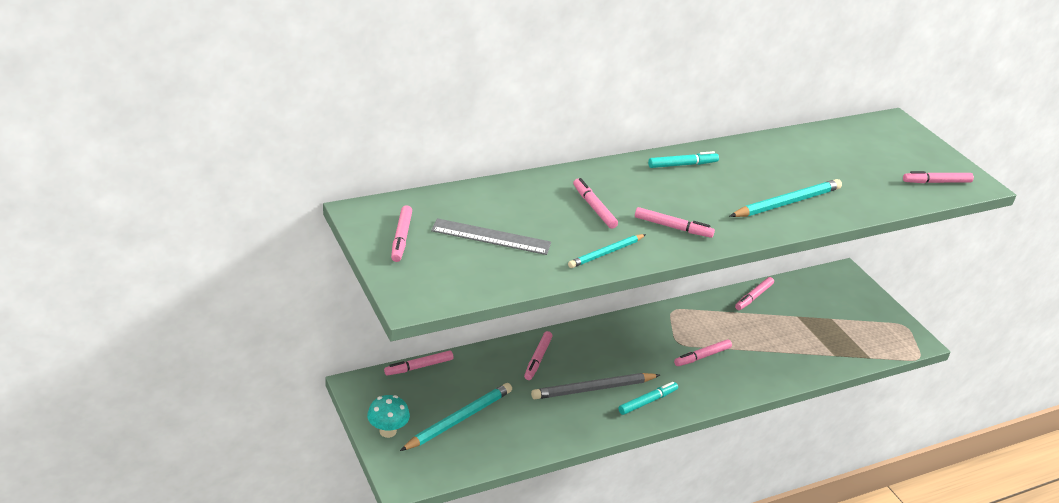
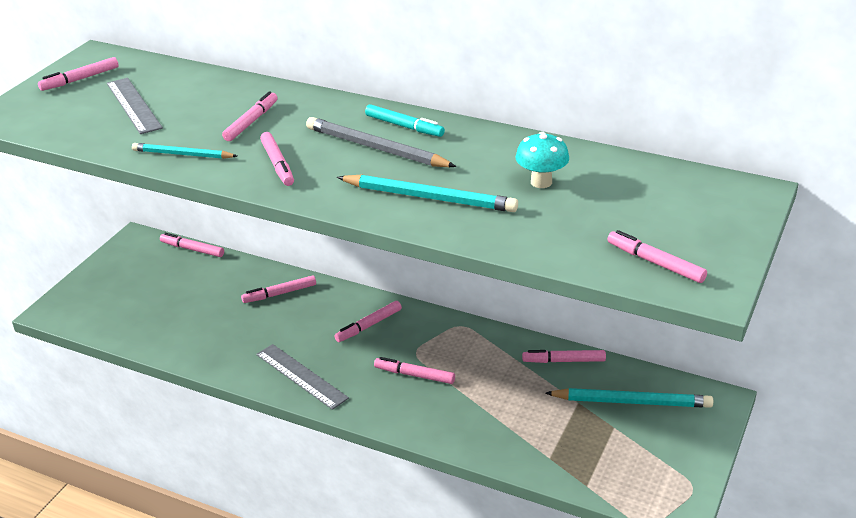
camera: 55 degrees right, 0 degrees up
turquoise mushroom [367,395,410,438] -> turquoise mushroom moved to [516,132,569,188]
turquoise pencil [400,383,512,451] -> turquoise pencil moved to [545,388,713,408]
grey pencil [531,373,660,399] -> grey pencil moved to [306,117,457,167]
turquoise marker [618,382,678,415] -> grey ruler [256,344,349,410]
none -> pink marker [334,301,402,342]

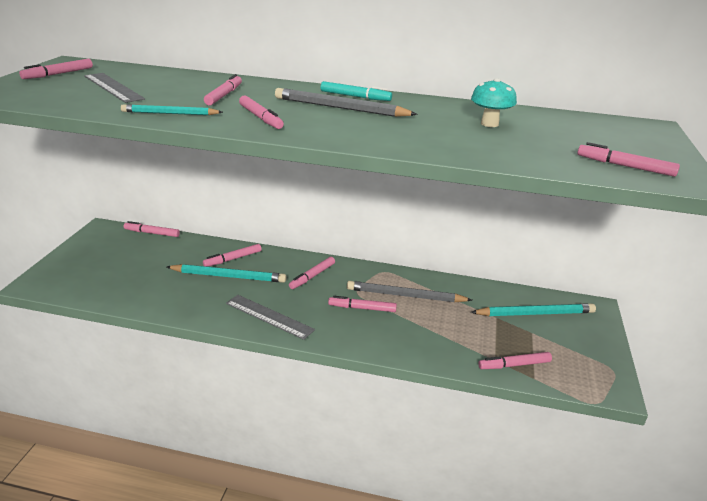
camera: 15 degrees left, 5 degrees down
turquoise pencil [337,175,518,212] -> turquoise pencil moved to [167,264,287,283]
pink marker [522,350,606,363] -> pink marker moved to [478,352,552,369]
none -> grey pencil [347,281,472,302]

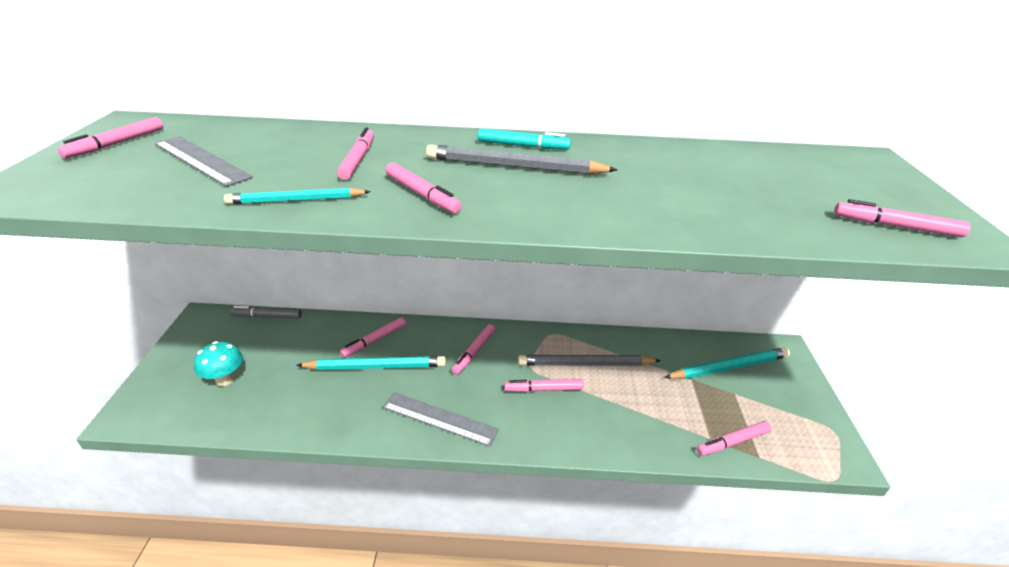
camera: 10 degrees left, 5 degrees up
pink marker [124,221,180,237] -> grey marker [229,306,302,318]
turquoise mushroom [471,78,517,127] -> turquoise mushroom moved to [194,341,243,386]

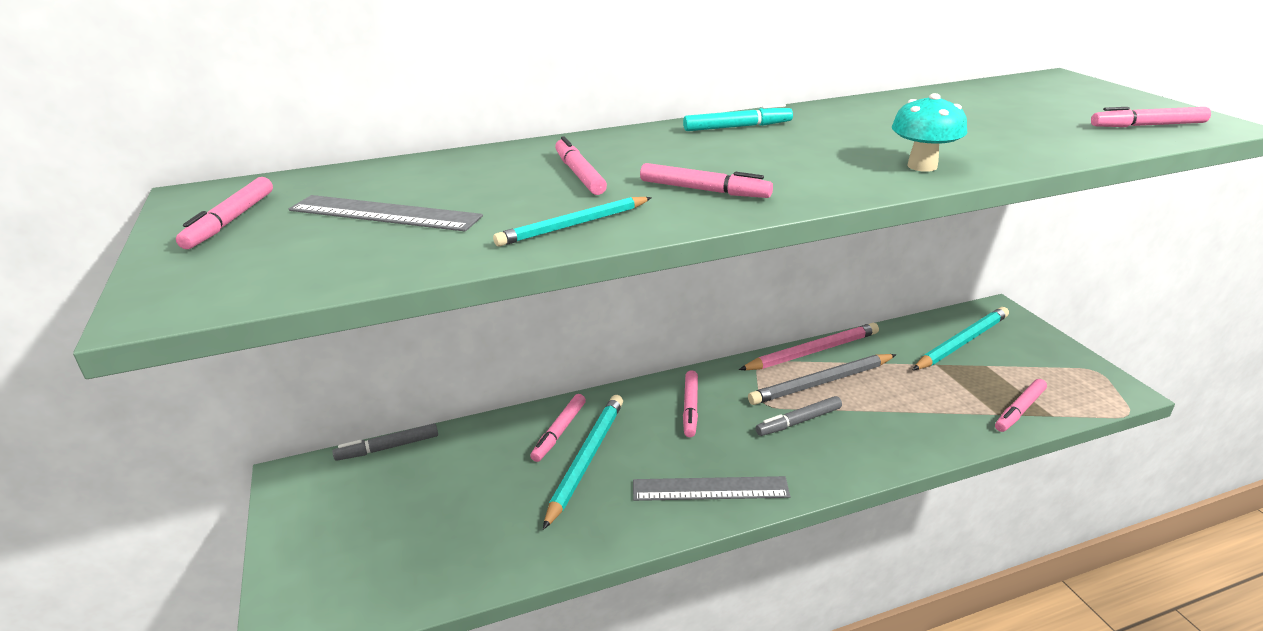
camera: 20 degrees left, 5 degrees down
turquoise mushroom [194,341,243,386] -> turquoise mushroom moved to [892,93,967,172]
turquoise pencil [296,356,446,370] -> turquoise pencil turned 45 degrees counterclockwise [543,395,623,530]
grey pencil [426,145,617,174] -> none
pink marker [504,379,584,392] -> grey marker [756,396,842,436]
none -> pink pencil [739,323,879,370]

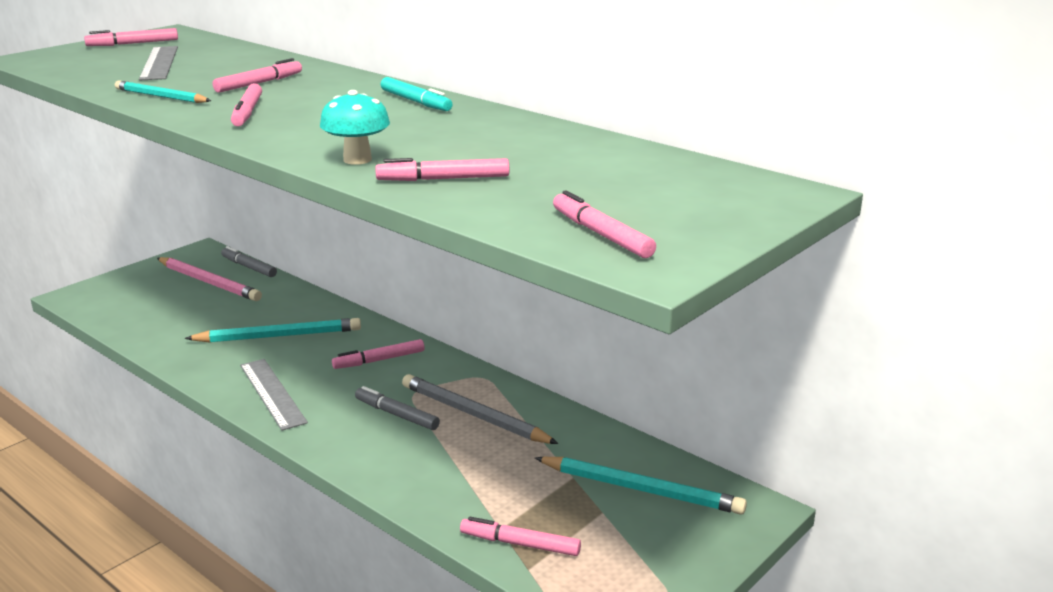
camera: 60 degrees right, 5 degrees down
pink marker [530,394,586,462] -> pink marker moved to [375,158,509,181]
pink pencil [739,323,879,370] -> pink pencil moved to [157,257,262,301]

